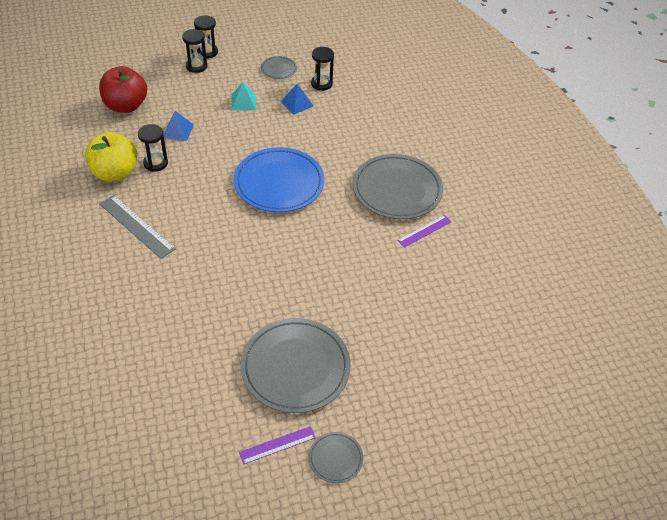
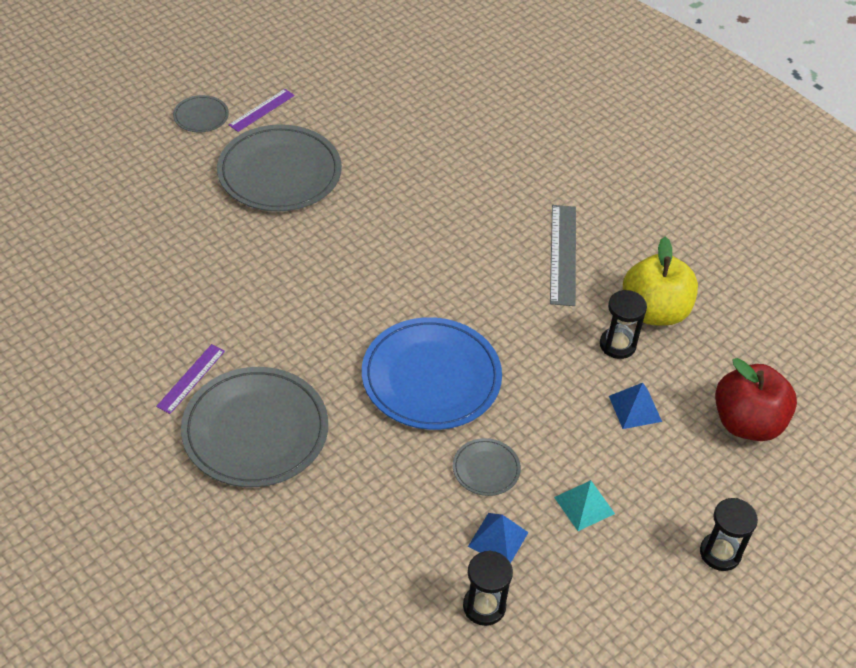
camera: 155 degrees right, 0 degrees up
grey ruler [99,195,176,259] -> grey ruler turned 75 degrees clockwise [550,205,576,306]
black hourglass [194,15,218,58] -> none
grey plate [261,56,297,79] -> grey plate moved to [453,438,521,496]

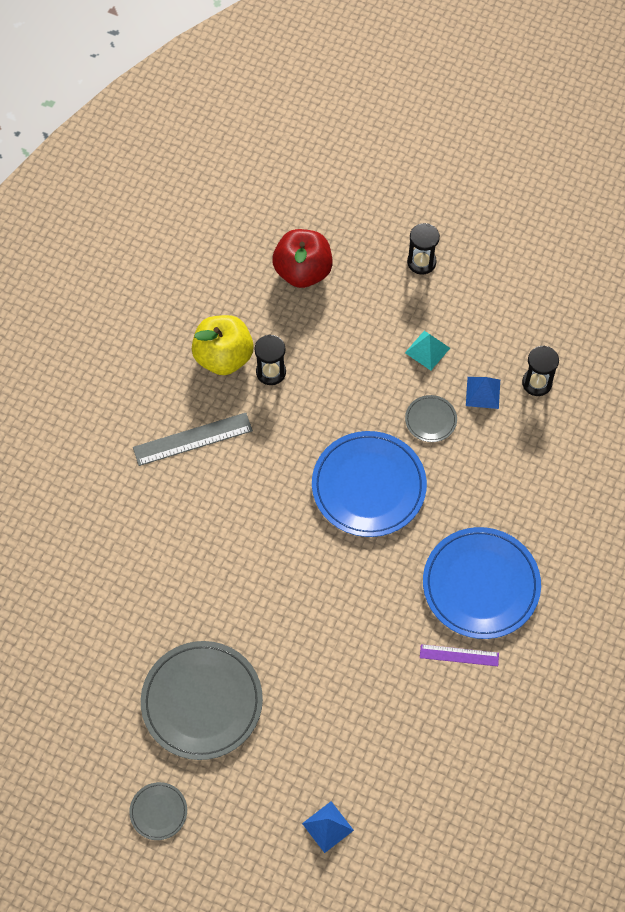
camera: 110 degrees left, 15 degrees up
grey plate [181,367,328,487] -> blue plate [423,527,541,639]
purple ruler [229,89,295,132] -> none
blue pyramid [609,383,662,429] -> blue pyramid moved to [302,801,354,853]

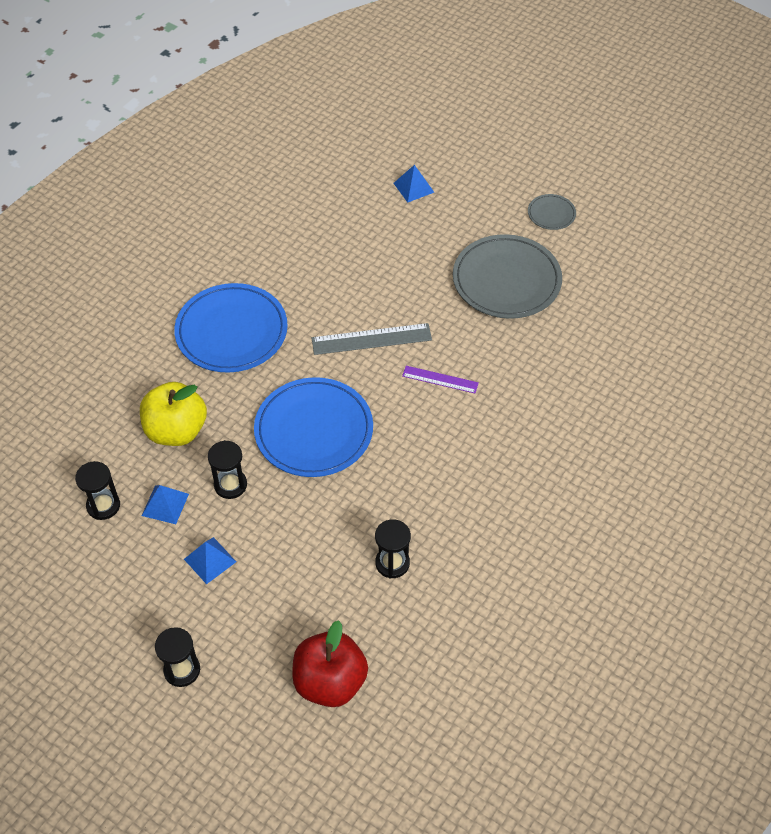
camera: 170 degrees left, 10 degrees down
grey ruler [133,413,253,466] -> grey ruler moved to [312,323,432,355]
yellow apple [192,315,254,375] -> yellow apple moved to [140,382,207,446]
turquoise pyramid [405,331,450,371] -> blue pyramid [184,537,236,584]
grey plate [405,395,457,442] -> black hourglass [208,440,247,499]
purple ruler [420,644,499,666] -> purple ruler moved to [402,366,479,393]

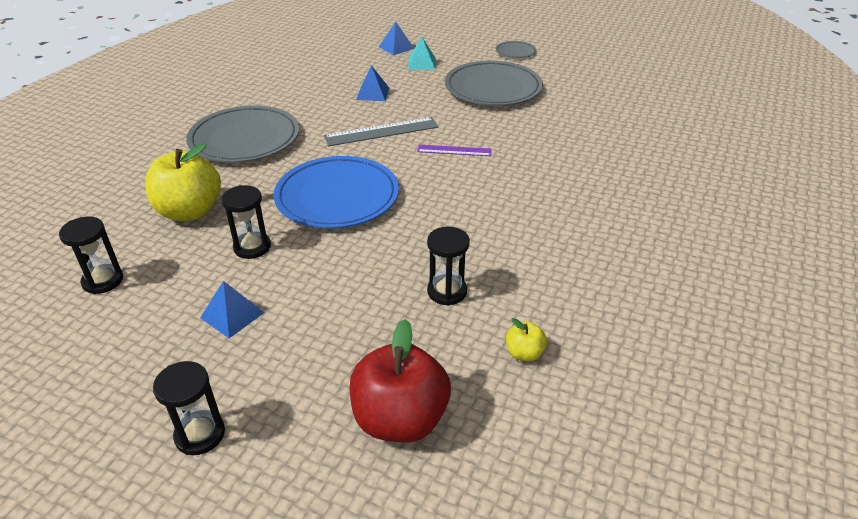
camera: 10 degrees left, 15 degrees down
blue pyramid [142,485,189,524] -> blue pyramid moved to [356,65,389,101]
blue plate [174,283,288,373] -> grey plate [186,105,299,163]
none -> turquoise pyramid [408,37,436,70]
none -> yellow apple [506,318,547,361]

